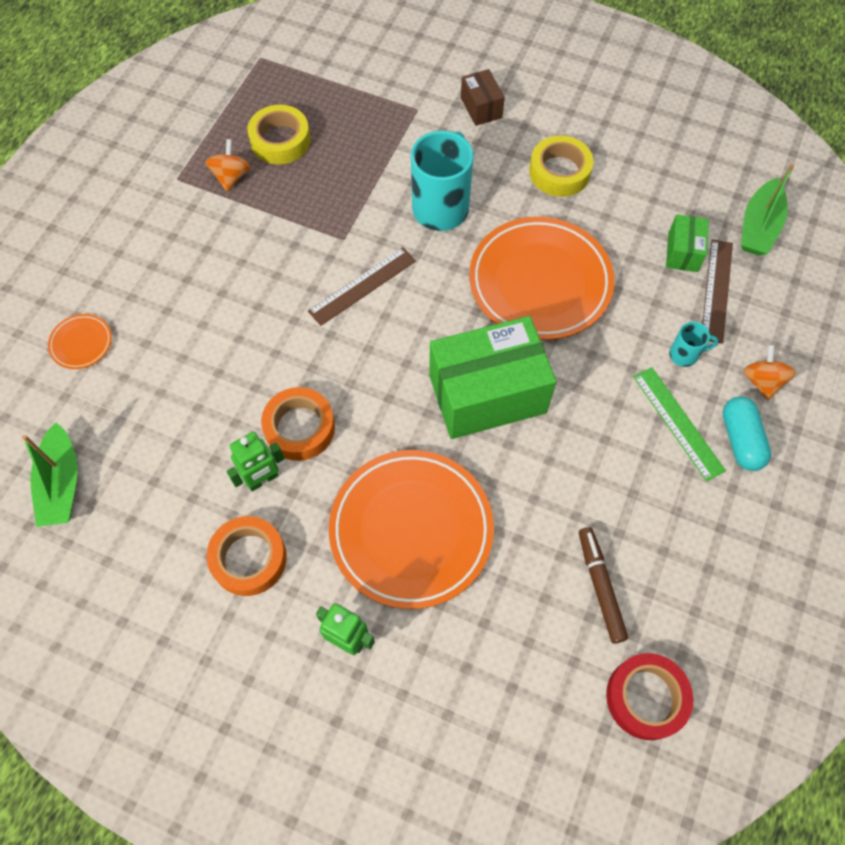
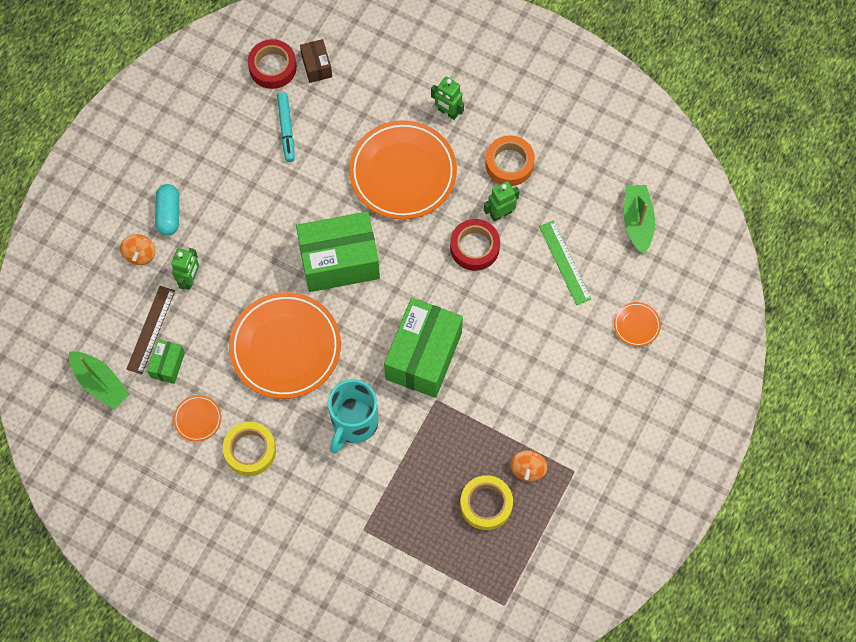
camera: 175 degrees left, 5 degrees up
orange tape [261,387,335,461] -> red tape [450,219,500,271]
brown ruler [308,247,416,326] -> green box [384,298,463,398]
brown box [461,69,505,126] -> brown box moved to [300,39,332,83]
brown marker [579,527,628,643] -> turquoise marker [277,92,295,162]
green ruler [633,367,726,482] -> green ruler moved to [539,220,591,305]
turquoise mug [669,322,718,367] -> green robot [171,248,199,290]
green boat [741,164,794,256] -> green boat turned 105 degrees clockwise [69,352,130,409]
none -> orange plate [173,395,222,442]

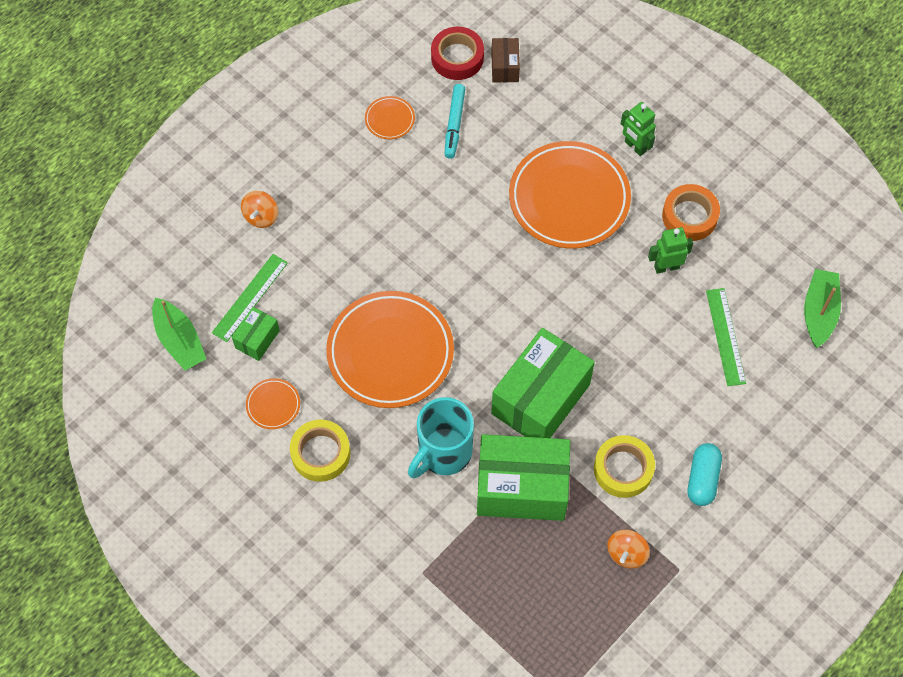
camera: 15 degrees right, 5 degrees down
brown ruler [126,286,175,374] -> green ruler [212,254,288,342]
turquoise capsule [155,184,179,236] -> turquoise capsule moved to [688,443,722,506]
green robot [171,248,199,290] -> none
green box [296,212,380,292] -> green box moved to [477,434,570,521]
red tape [450,219,500,271] -> none
yellow tape [460,475,513,530] -> yellow tape moved to [594,435,655,498]
orange plate [614,302,661,347] -> orange plate moved to [365,96,415,139]

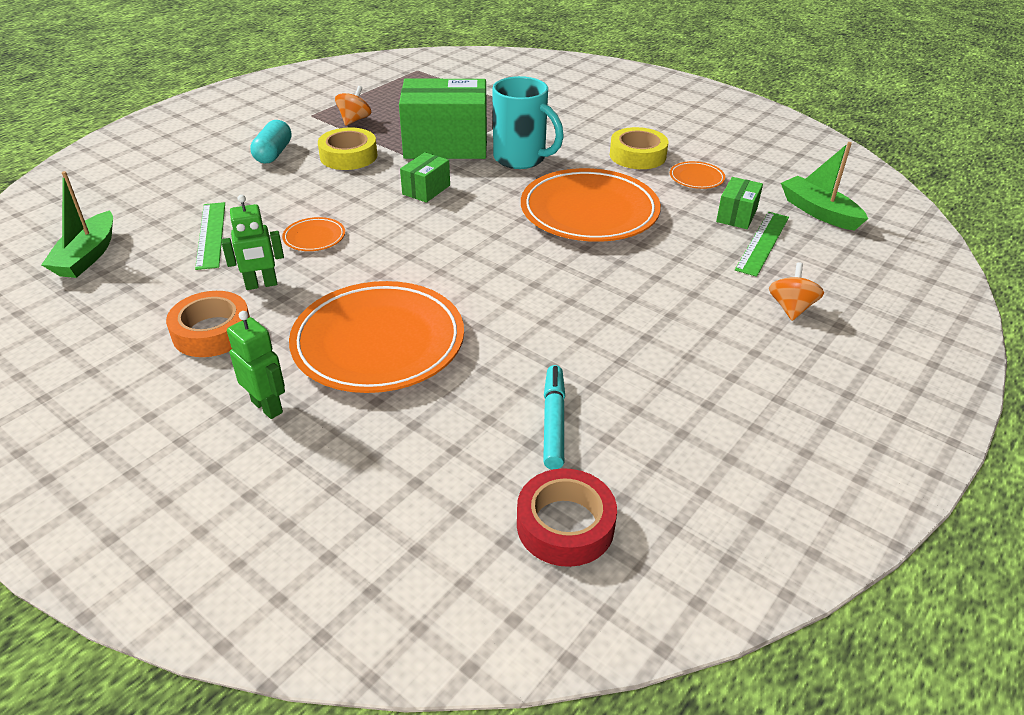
camera: 175 degrees right, 25 degrees down
orange plate [365,96,415,139] -> orange plate moved to [282,217,345,251]
turquoise mug [408,397,474,478] -> turquoise mug turned 90 degrees clockwise [492,76,564,169]
brown box [491,38,520,82] -> none
green box [491,328,595,438] -> green box [400,152,450,203], size x0.46

